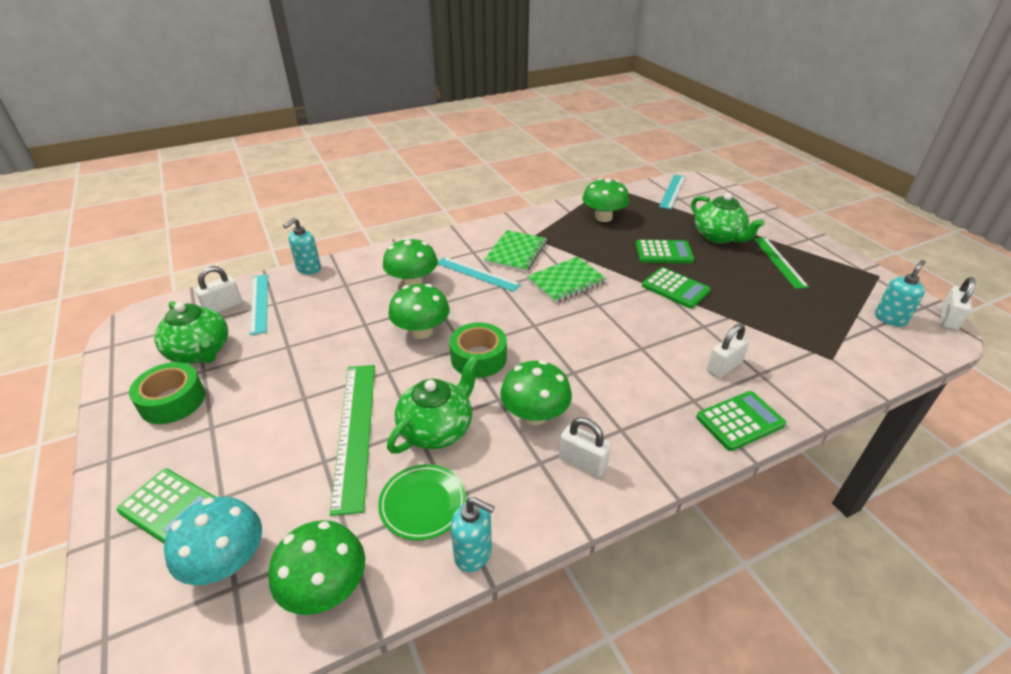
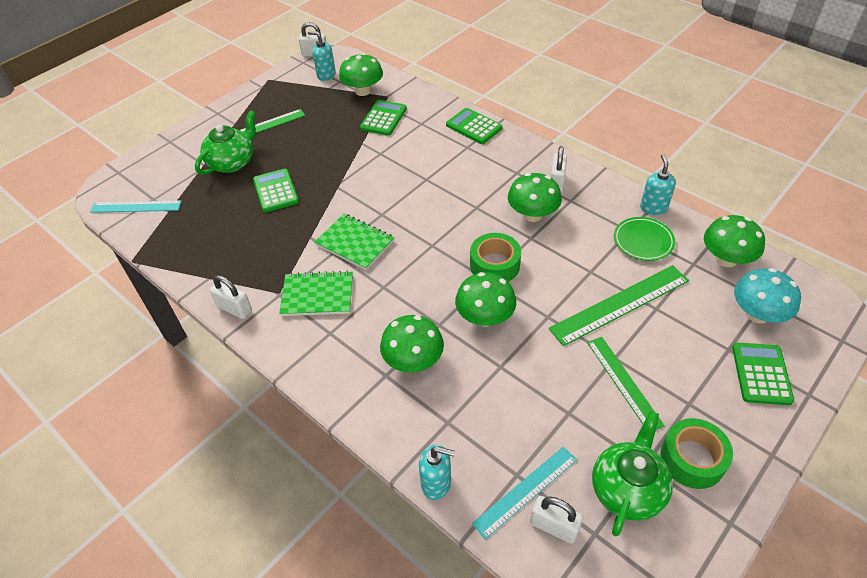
camera: 110 degrees left, 10 degrees up
green teapot [387,356,479,454] -> none
turquoise ruler [438,257,521,292] -> none
green mushroom [582,178,629,222] -> green mushroom moved to [339,53,383,96]
green calculator [642,267,711,309] -> green calculator moved to [360,100,407,136]
white padlock [707,324,750,378] -> white padlock moved to [210,275,252,319]
none -> green ruler [587,337,665,430]

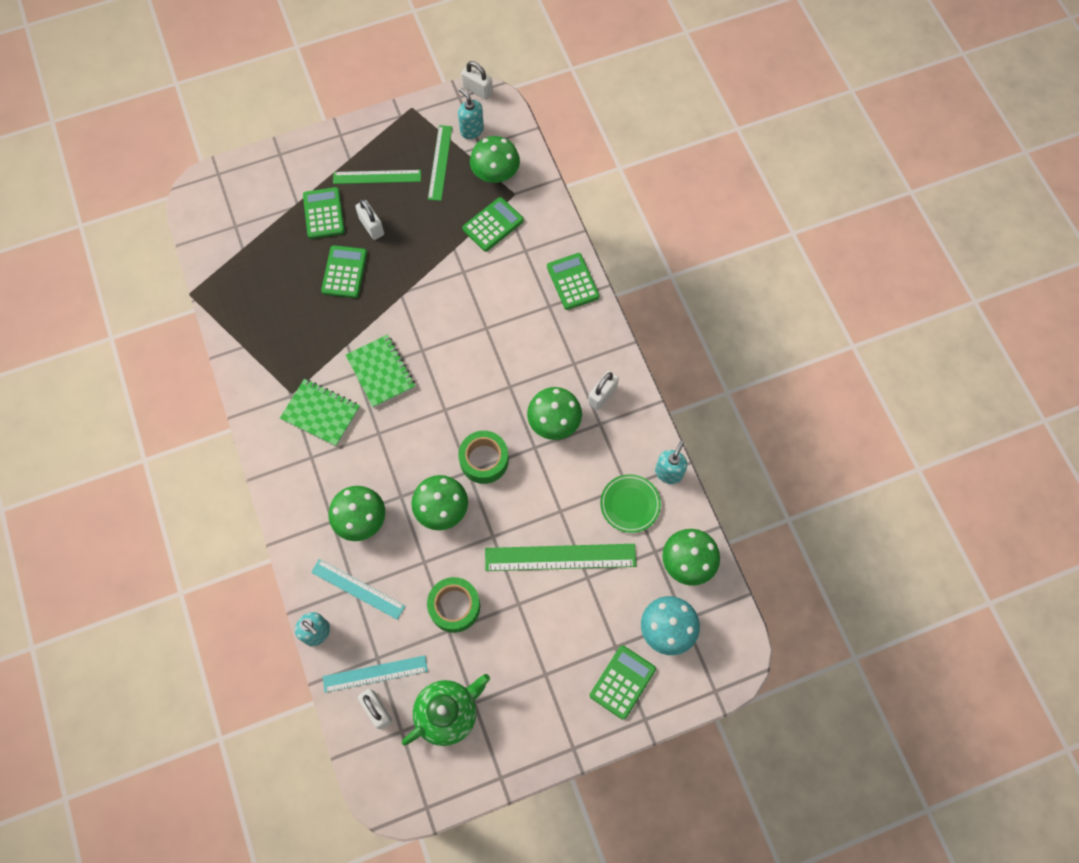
camera: 25 degrees right, 20 degrees up
turquoise ruler [90,200,182,213] -> turquoise ruler moved to [311,559,405,620]
green teapot [195,110,256,175] -> green calculator [303,187,345,239]
white padlock [210,275,252,319] -> white padlock moved to [355,199,384,240]
green ruler [587,337,665,430] -> green ruler moved to [428,125,452,201]
green tape [660,418,733,489] -> green tape moved to [427,577,480,633]

